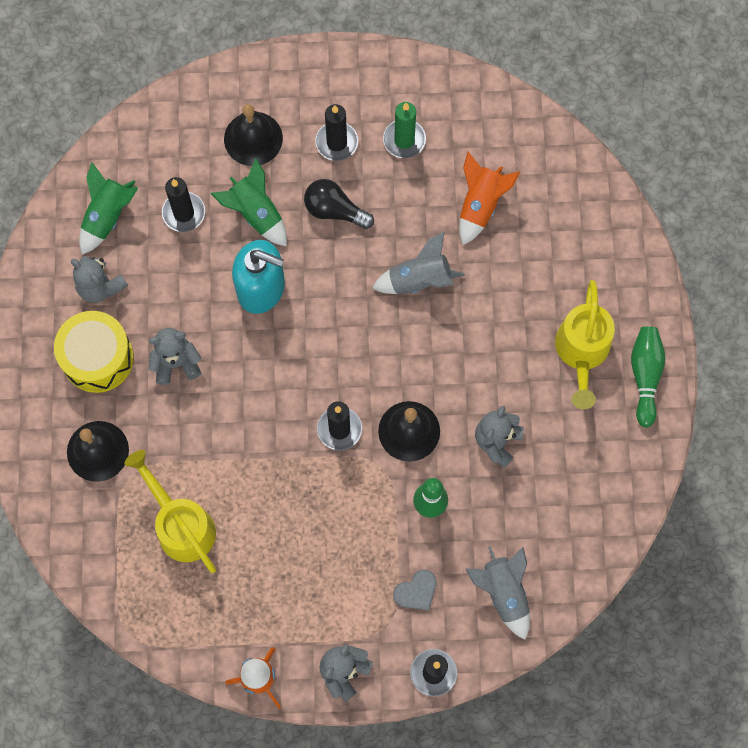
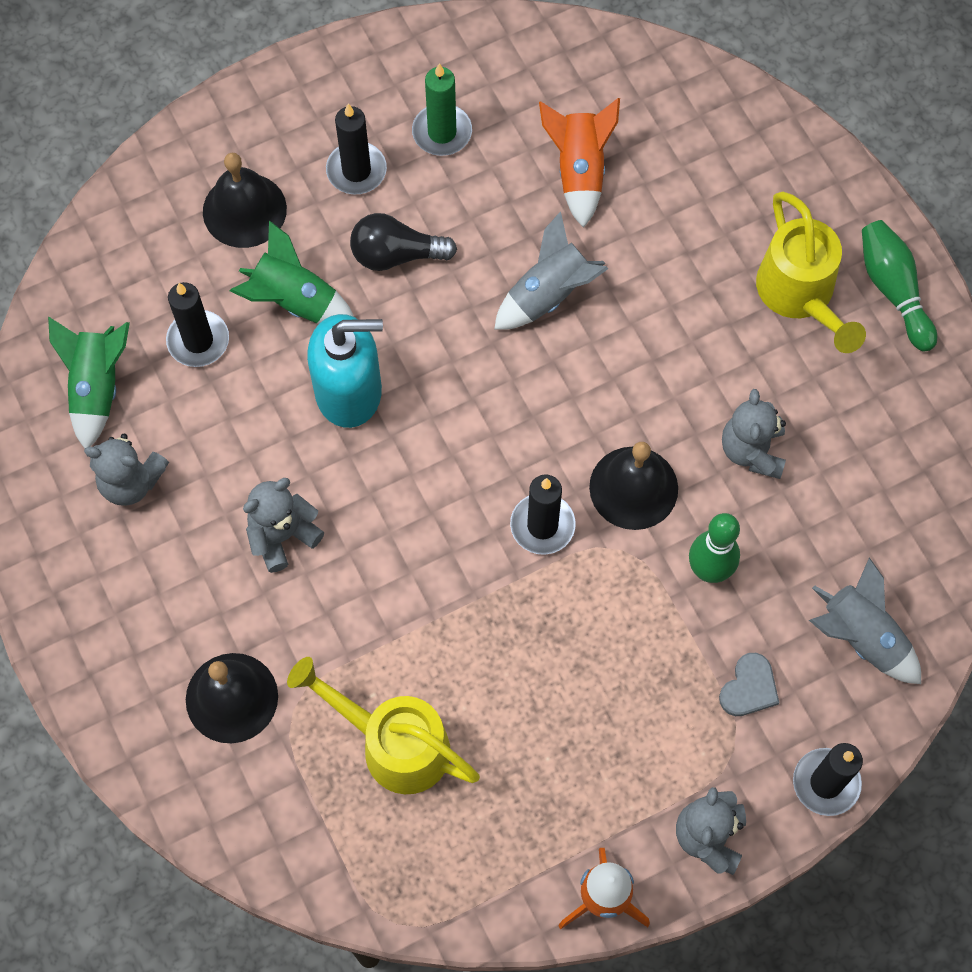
camera: 25 degrees left, 5 degrees down
yellow drum [54,311,134,393] -> none

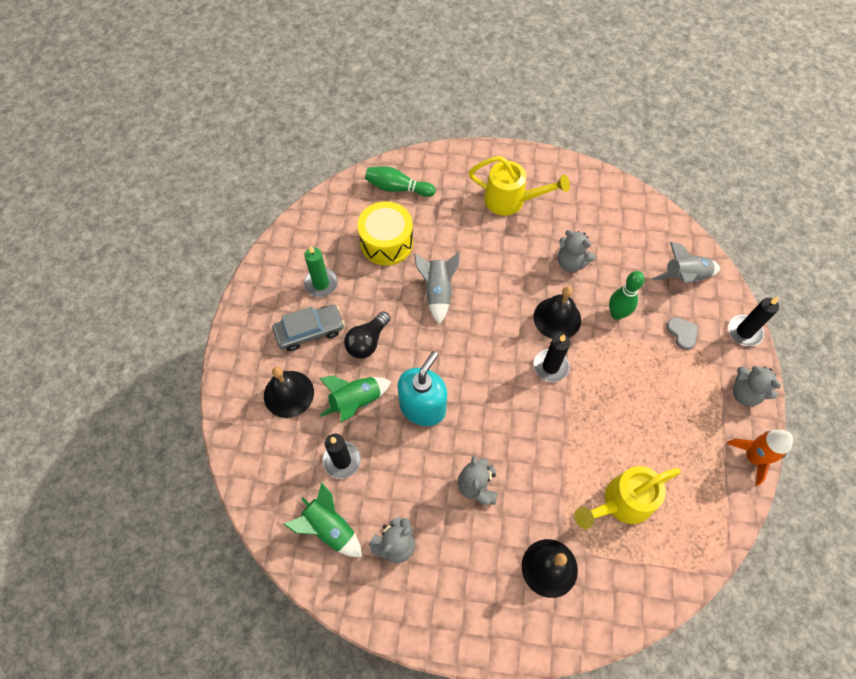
camera: 55 degrees left, 5 degrees down
black candle [326,104,387,194] -> grey car [273,305,345,351]
orange rocket [539,98,620,228] -> yellow drum [357,201,413,266]
green bowling pin [862,220,937,352] -> green bowling pin moved to [365,166,436,197]

